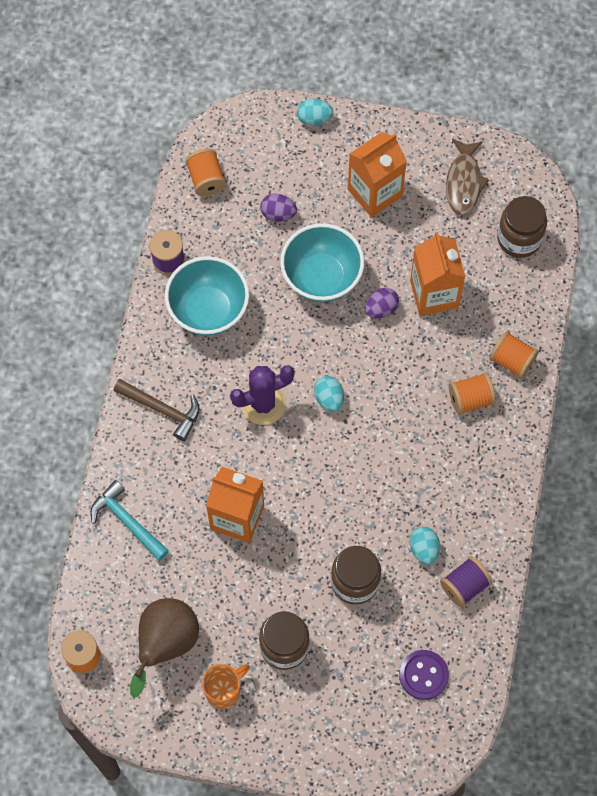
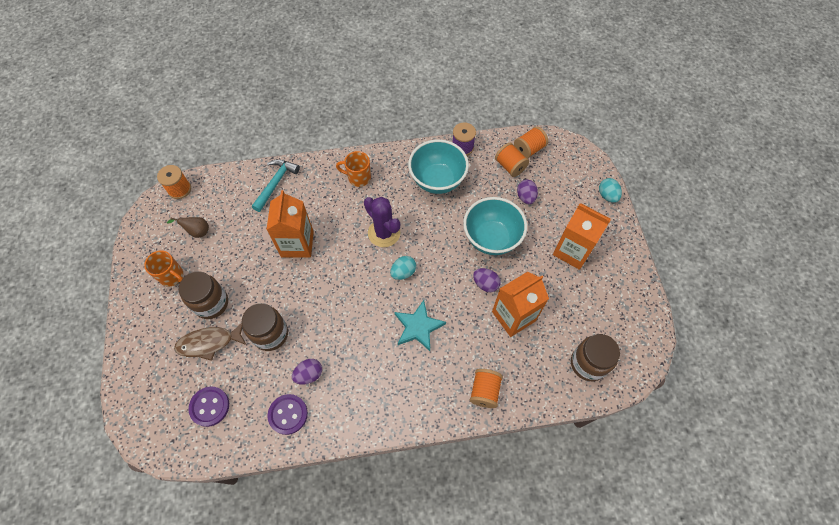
camera: 70 degrees right, 5 degrees down
brown hammer [114,379,200,441] -> orange mug [336,151,371,187]
brown pear [130,598,199,698] -> brown pear [167,217,209,238], size x0.50
turquoise egg [410,527,440,565] -> purple egg [292,359,322,385]
purple spool [440,556,493,608] -> purple button [268,394,308,435]
brown fish [446,139,489,215] -> brown fish moved to [174,323,246,361]
orange spool [449,373,496,415] -> orange spool moved to [495,143,529,177]
none -> turquoise star [394,300,446,351]

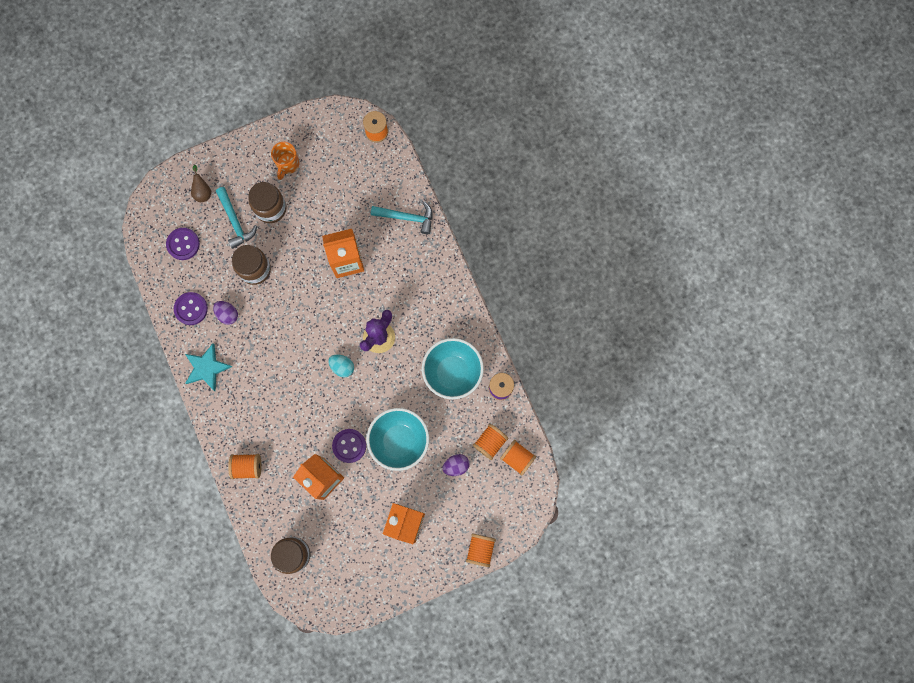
camera: 75 degrees right, 15 degrees up
brown pear [167,217,209,238] -> brown pear moved to [191,165,211,202]
brown fish [174,323,246,361] -> turquoise hammer [216,187,257,249]
orange mug [336,151,371,187] -> none
turquoise star [394,300,446,351] -> turquoise star moved to [185,343,232,391]
purple egg [473,268,501,292] -> purple button [332,429,366,463]
turquoise egg [599,178,622,203] -> orange spool [466,534,496,567]

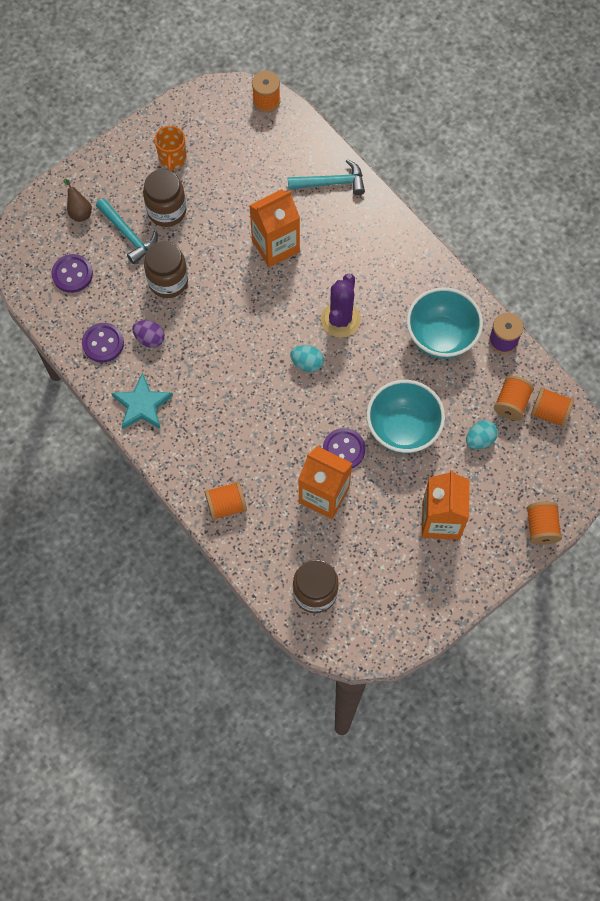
camera: 15 degrees left, 10 degrees down
purple egg [442,454,470,476] -> turquoise egg [466,420,498,449]

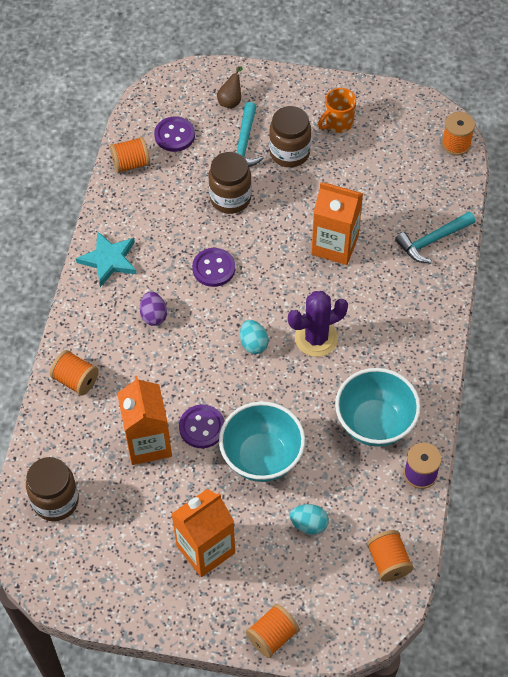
camera: 50 degrees right, 10 degrees down
purple button [82,323,124,362] -> purple button moved to [192,248,235,287]
purple egg [132,320,165,348] -> purple egg moved to [140,292,167,326]
turquoise hammer [288,159,365,195] -> turquoise hammer turned 105 degrees clockwise [395,211,476,263]
orange spool [494,376,534,420] -> orange spool moved to [110,137,150,173]

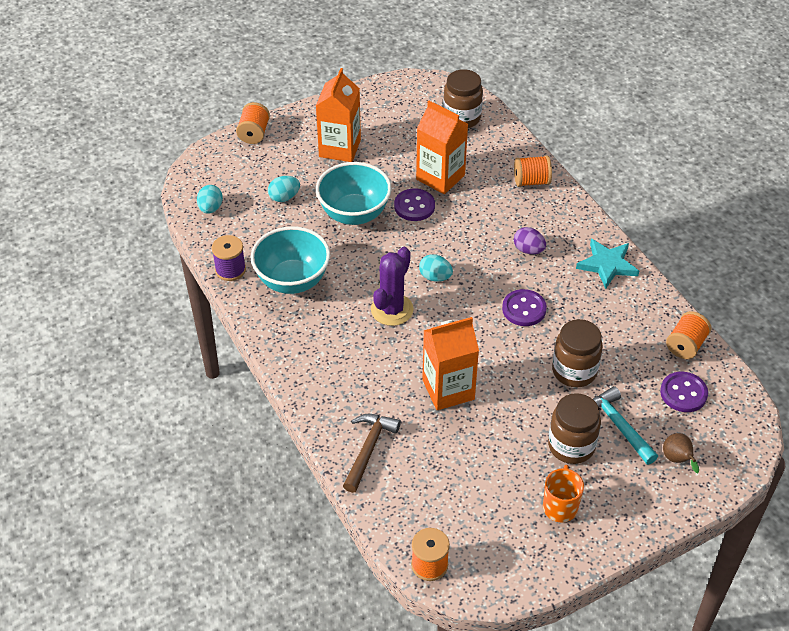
camera: 140 degrees right, 10 degrees down
orange spool [367,530,413,582] -> turquoise egg [197,185,223,214]
turquoise hammer [395,211,476,263] -> brown hammer [343,414,401,493]

